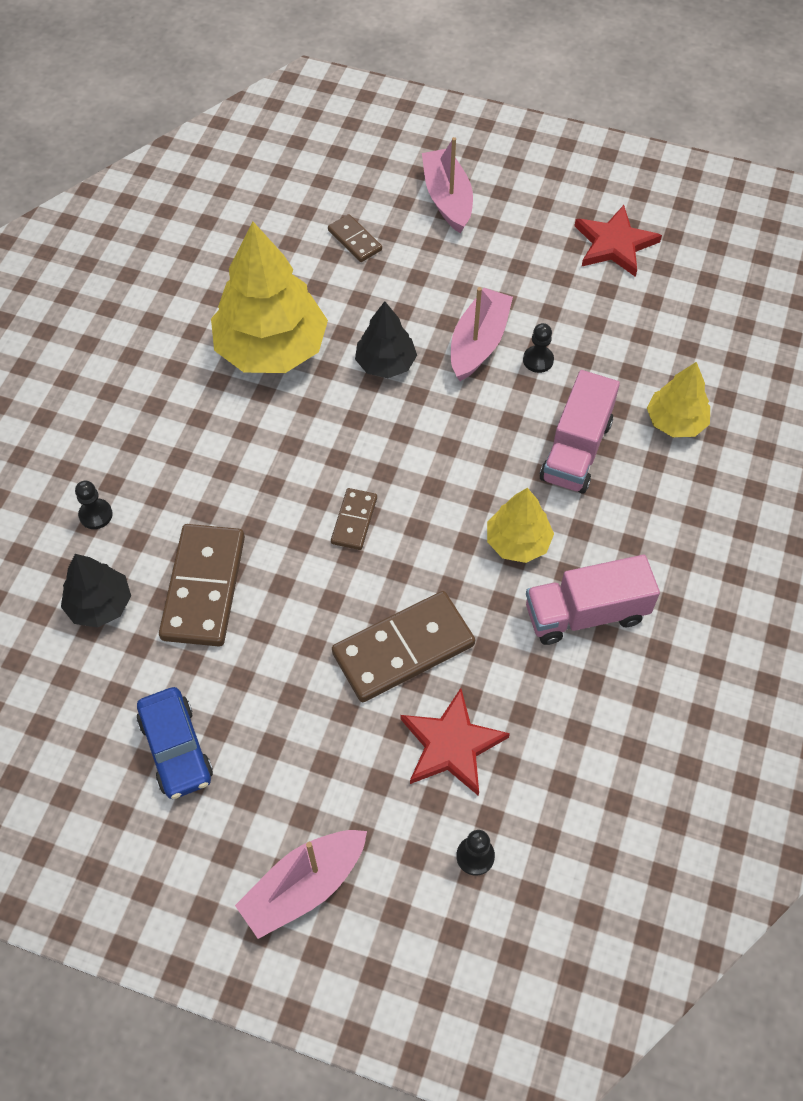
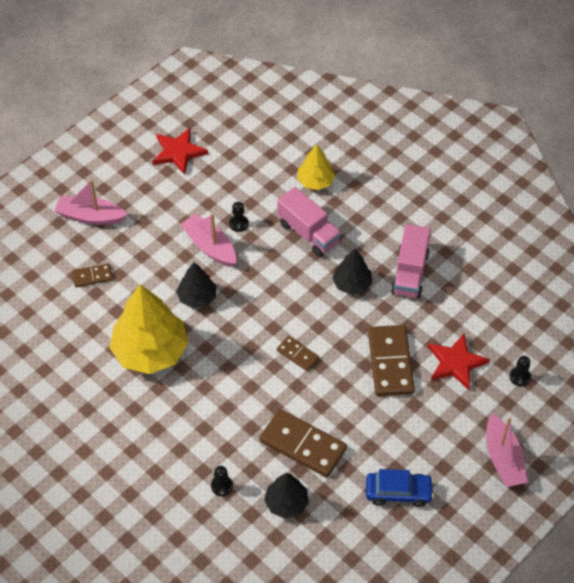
camera: 65 degrees left, 5 degrees down
yellow tree [487,488,554,563] -> black tree [332,249,372,295]

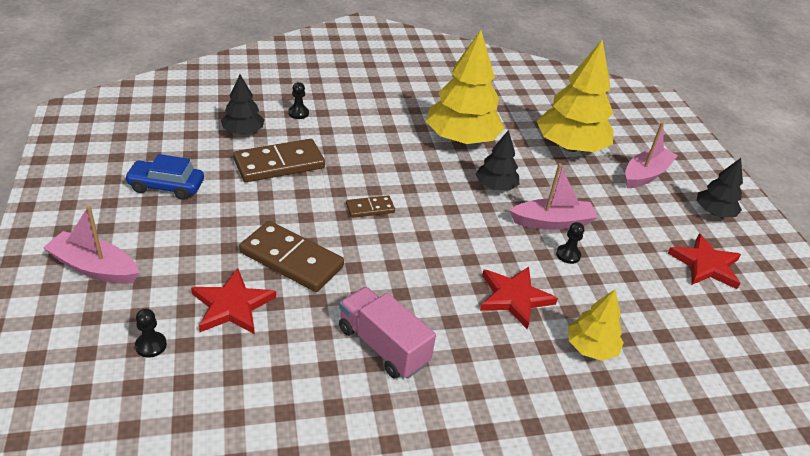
camera: 120 degrees right, 15 degrees down
brown domino [72,263,113,287] -> yellow tree [537,39,613,152]
pink truck [277,187,342,257] -> red star [480,267,558,329]
black tree [332,249,372,295] -> black tree moved to [697,158,743,217]
blue car [366,469,434,507] -> blue car turned 60 degrees clockwise [124,154,204,200]

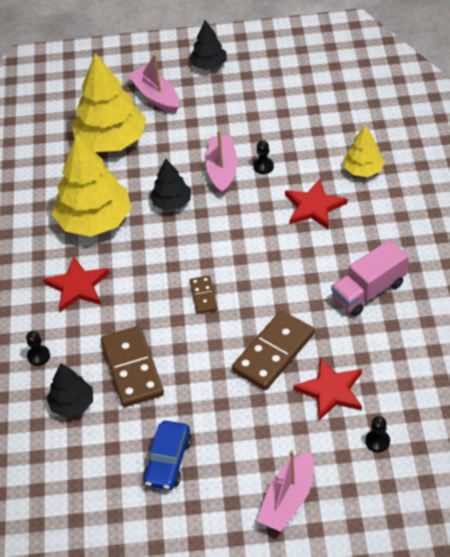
camera: 75 degrees left, 10 degrees up
red star [668,234,741,289] -> red star moved to [43,256,109,312]

